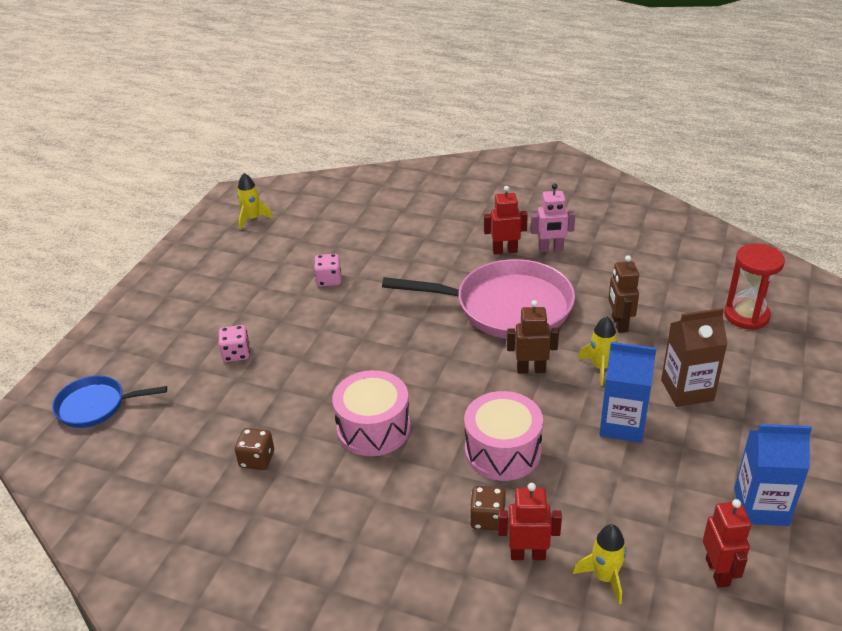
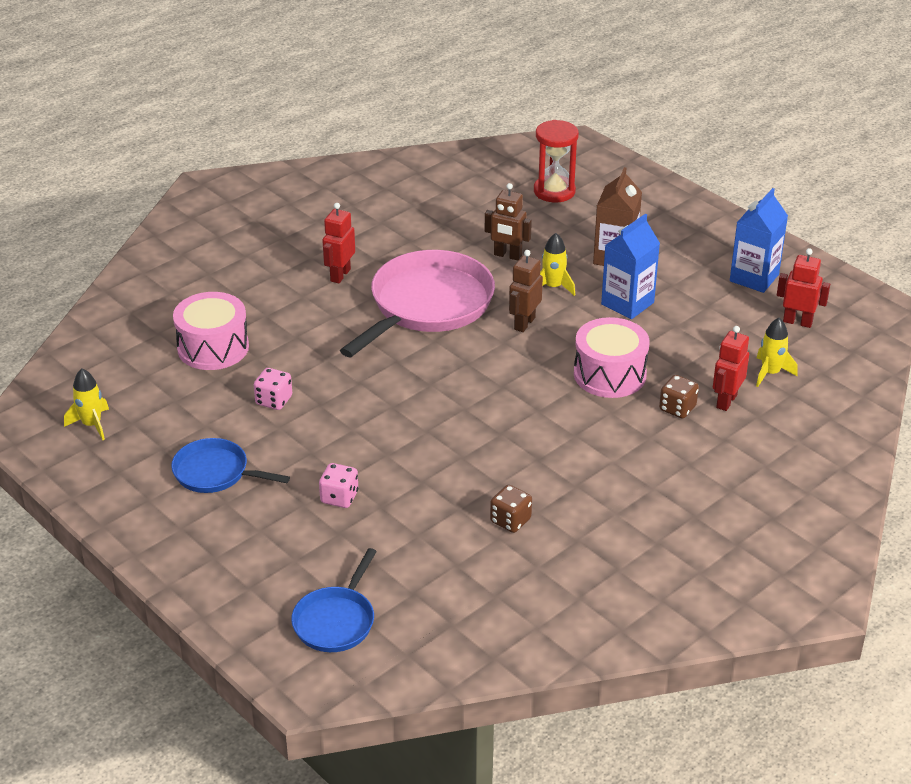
camera: 65 degrees left, 0 degrees up
pink drum [332,370,410,456] -> pink drum moved to [173,292,249,370]
pink robot [531,184,575,252] -> none
none -> blue pan [171,438,290,493]

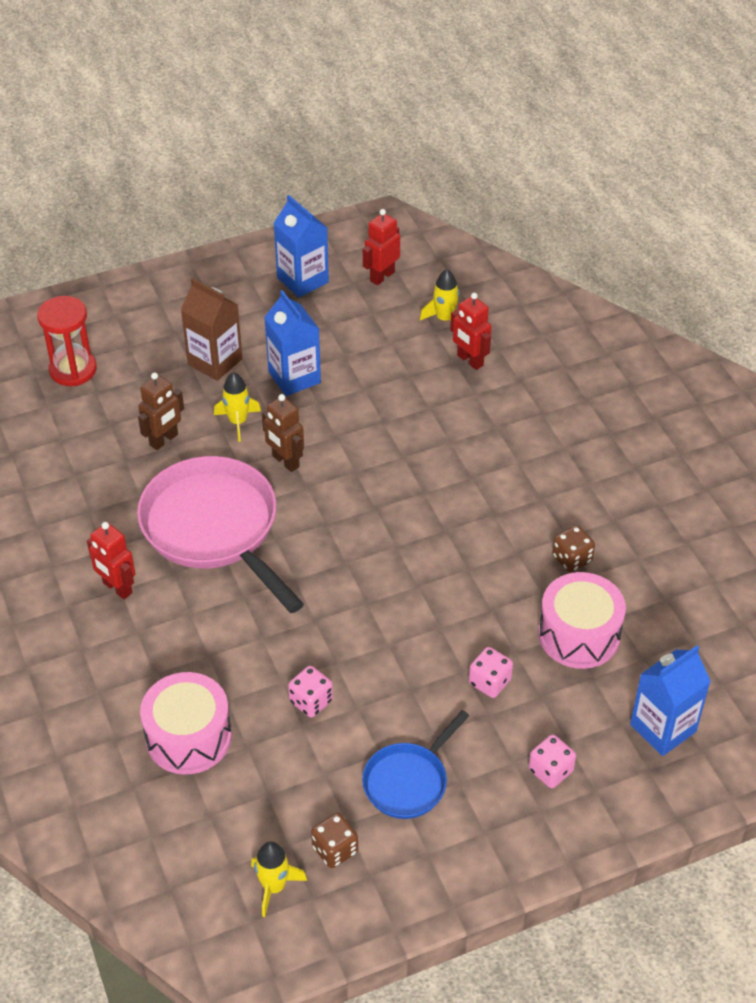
camera: 70 degrees left, 10 degrees up
blue pan [291,548,377,652] -> blue carton [630,646,711,756]
pink drum [574,317,649,398] -> pink drum moved to [538,572,626,669]
brown dice [659,375,699,419] -> brown dice moved to [311,813,358,868]
none -> pink dice [529,735,576,788]

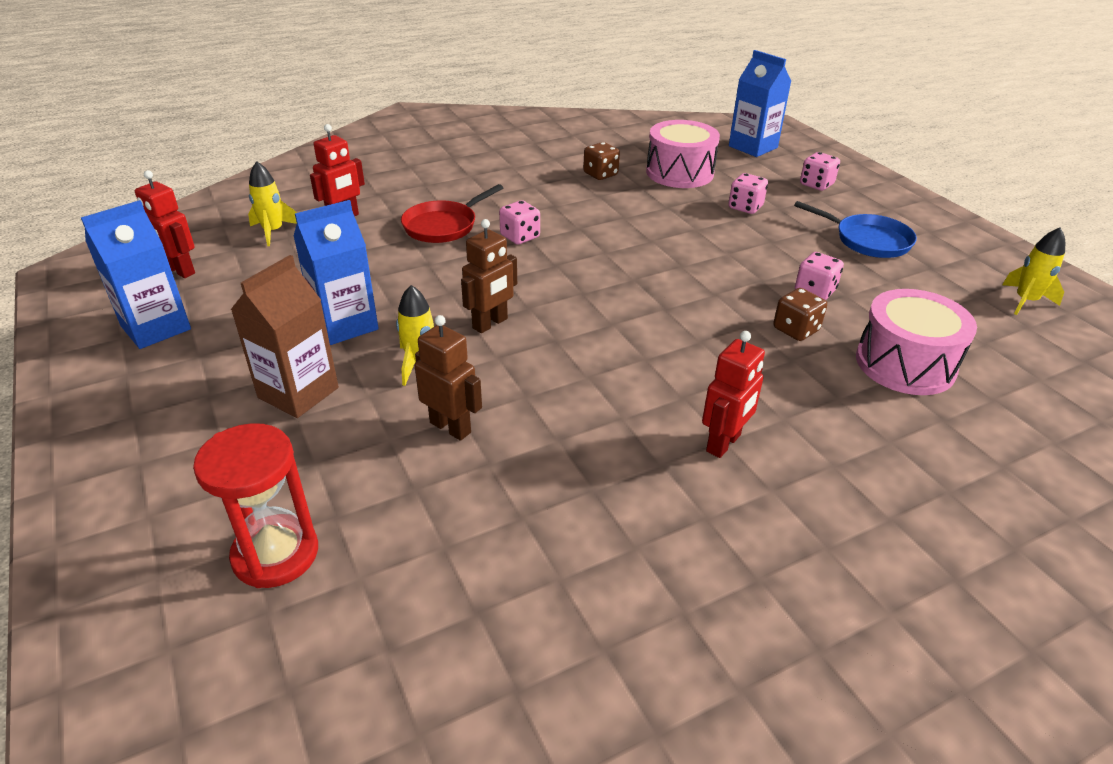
camera: 95 degrees left, 10 degrees down
pink pan [137,456,304,613] -> none
brown dice [311,813,358,868] -> brown dice moved to [773,288,827,341]
none -> red pan [401,184,503,243]
none -> pink dice [499,200,540,245]

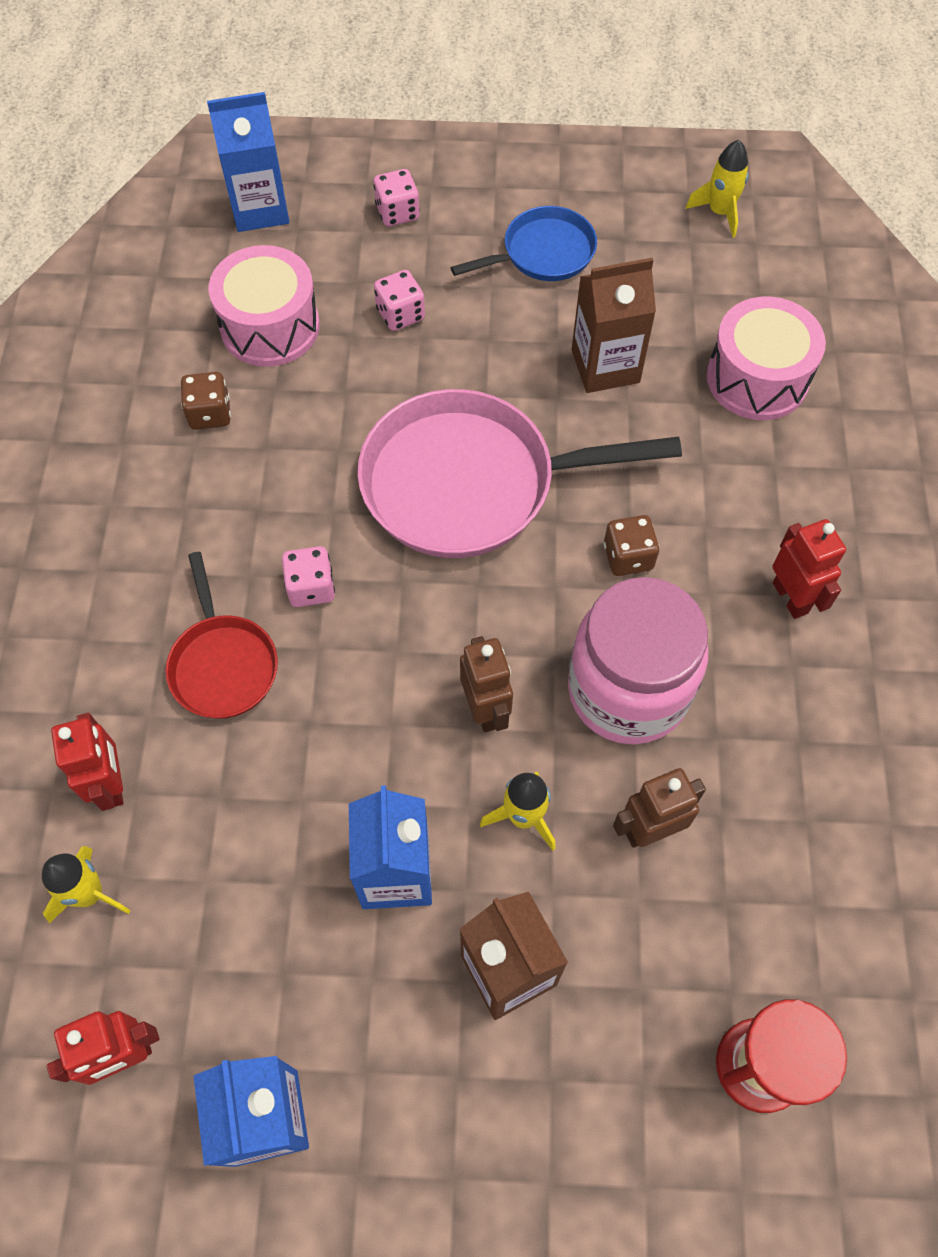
camera: 60 degrees left, 25 degrees up
brown dice [773,288,827,341] -> brown dice moved to [604,515,659,576]
pink dice [795,252,844,300] -> brown carton [572,258,656,393]
none -> pink pan [357,389,682,558]
none -> pink jar [568,577,708,745]

